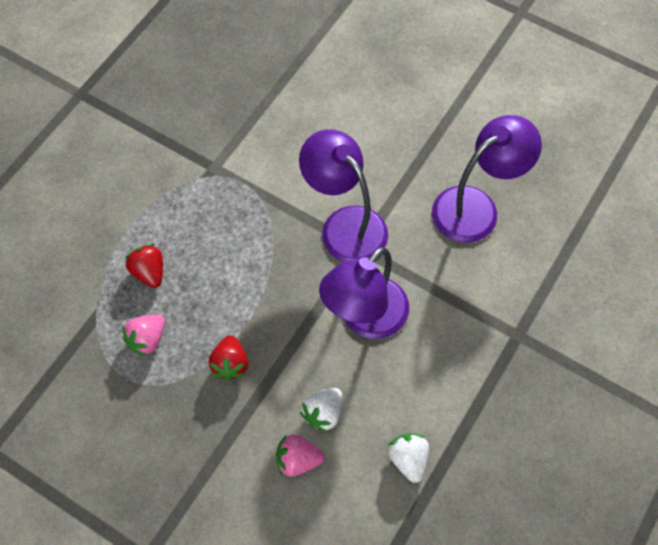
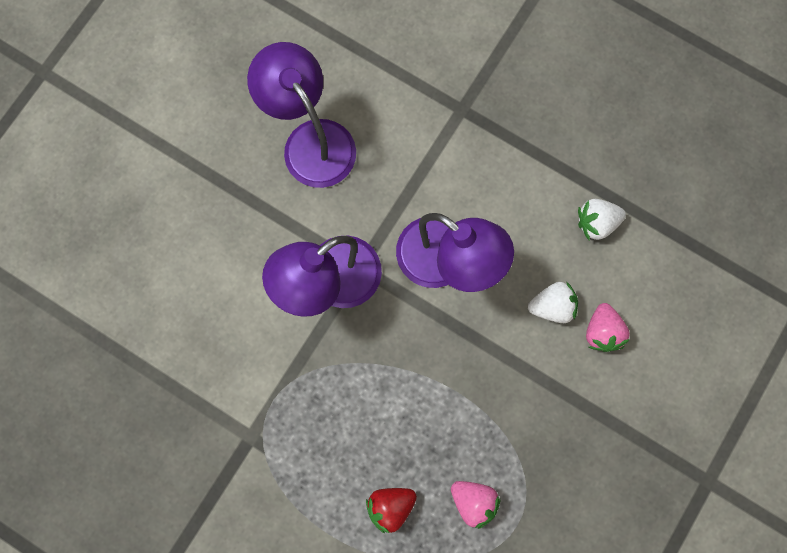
camera: 90 degrees left, 15 degrees up
red strawberry [208,335,248,381] -> none
white strawberry [300,388,342,433] -> white strawberry turned 45 degrees counterclockwise [528,282,578,323]

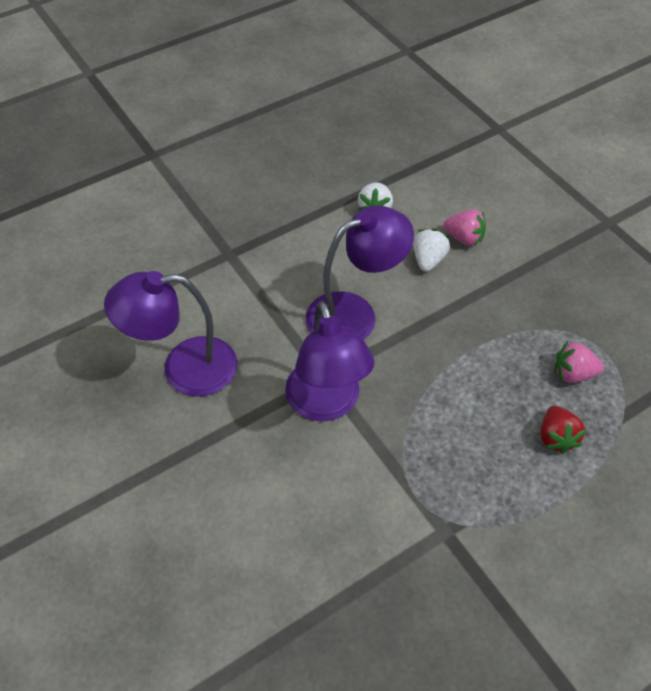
camera: 65 degrees left, 25 degrees down
pink strawberry [451,481,500,529] -> pink strawberry turned 150 degrees counterclockwise [554,341,604,383]

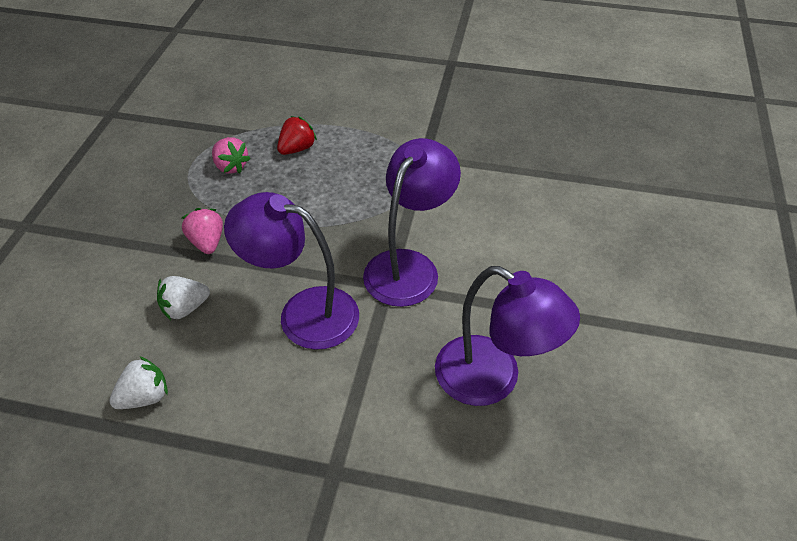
camera: 135 degrees left, 5 degrees down
pink strawberry [443,209,486,246] -> pink strawberry moved to [182,208,223,254]

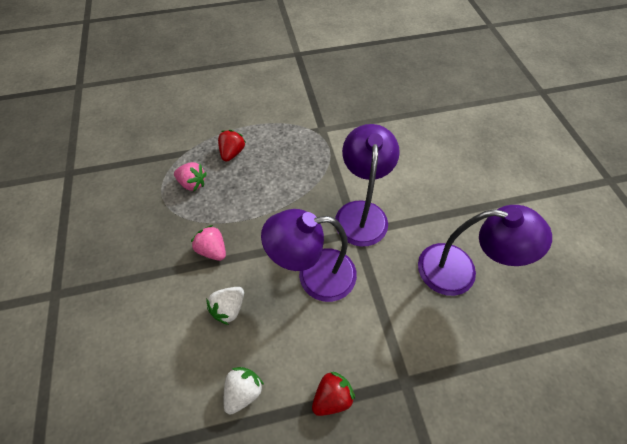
camera: 25 degrees left, 10 degrees up
none -> red strawberry [312,372,355,416]

